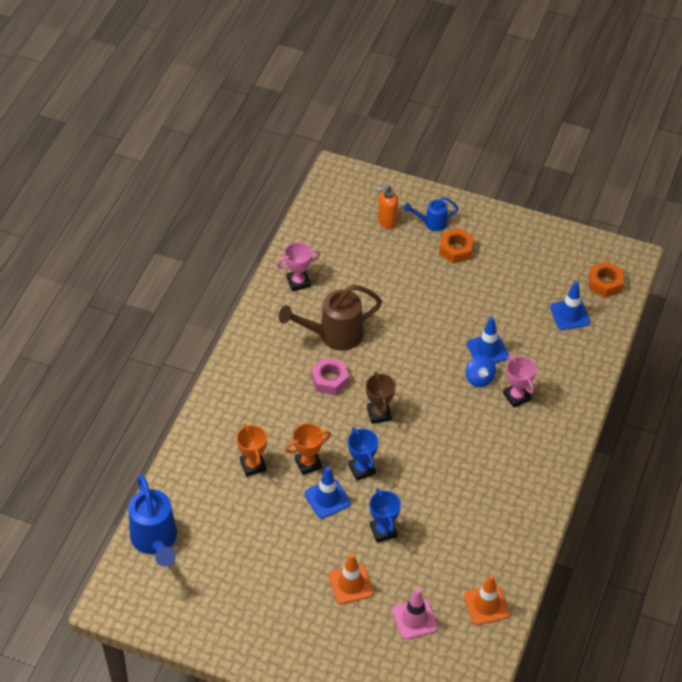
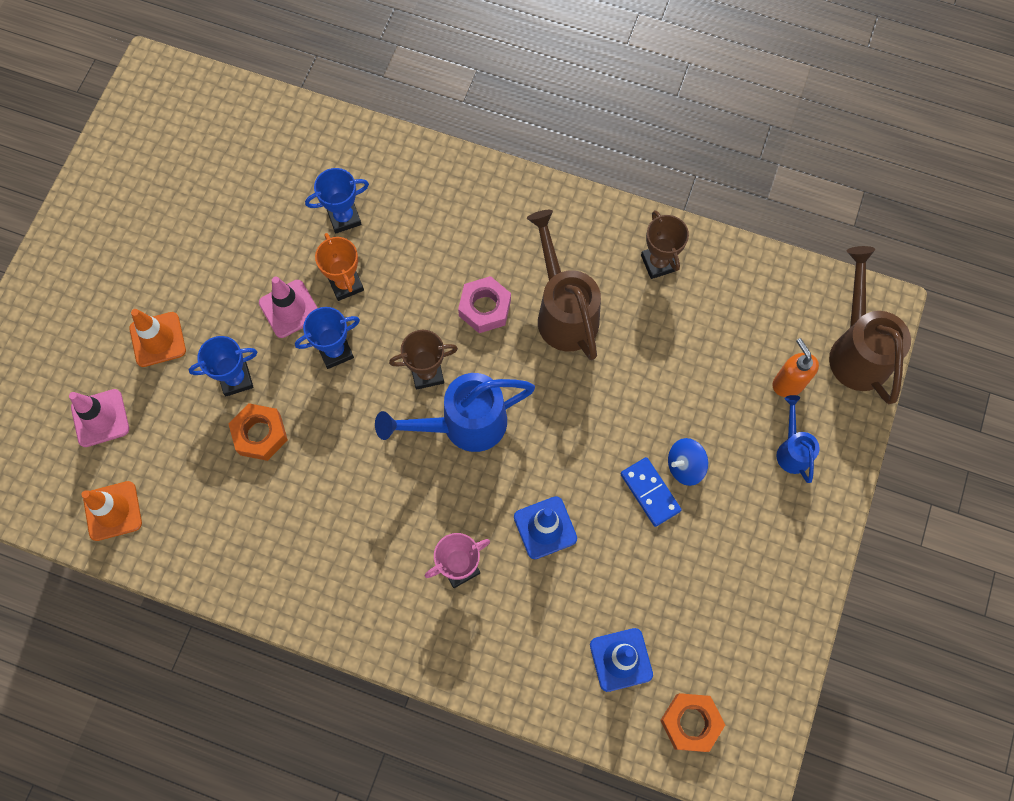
camera: 90 degrees right, 20 degrees up
blue watering can [128,474,177,567] -> blue watering can moved to [375,373,535,452]
orange trophy [236,423,267,477] -> blue trophy [305,168,369,233]
pink trophy [276,242,320,291] -> brown trophy [641,210,689,279]
blue traffic cone [304,467,351,519] -> pink traffic cone [259,276,317,338]
orange nut [439,228,475,264] -> orange nut moved to [229,403,288,461]
blue spinning top [466,355,496,387] -> blue spinning top moved to [668,438,708,486]
none -> blue domino [621,457,682,527]
none -> brown watering can [829,246,911,404]

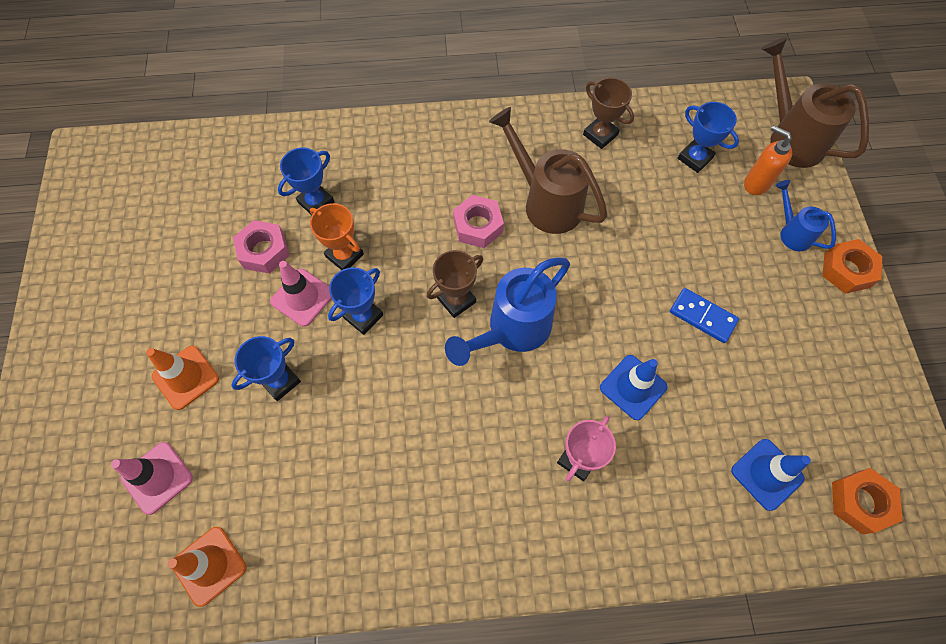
camera: 25 degrees left, 5 degrees down
orange nut [229,403,288,461] -> orange nut moved to [822,239,882,294]
blue spinning top [668,438,708,486] -> none
none -> pink nut [233,220,289,274]
none -> blue trophy [678,102,739,173]

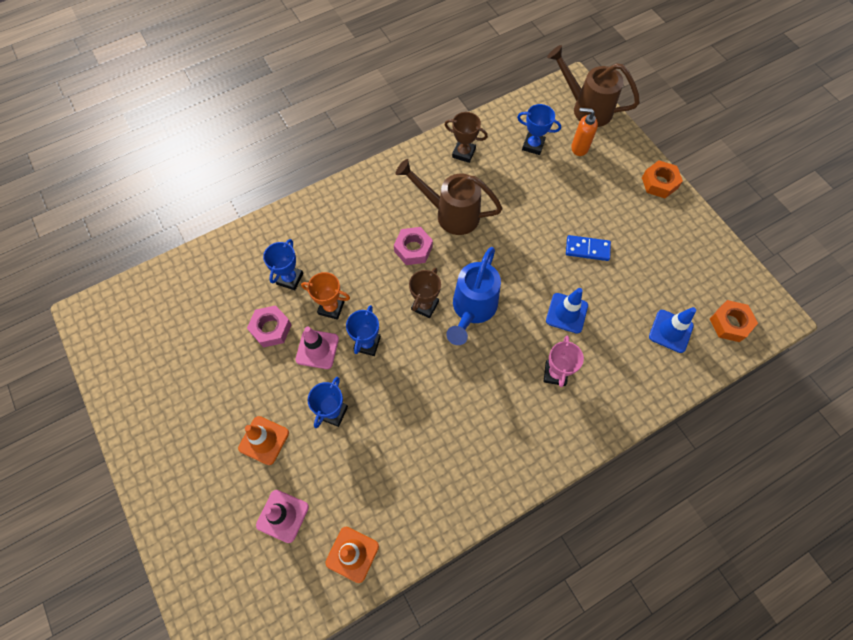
camera: 25 degrees left, 0 degrees up
blue watering can [775,180,836,251] -> none

